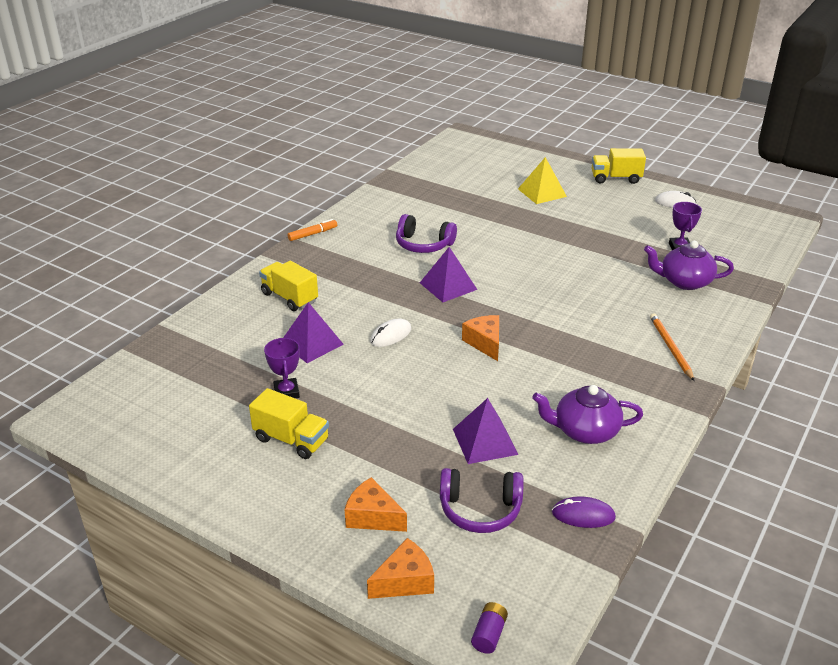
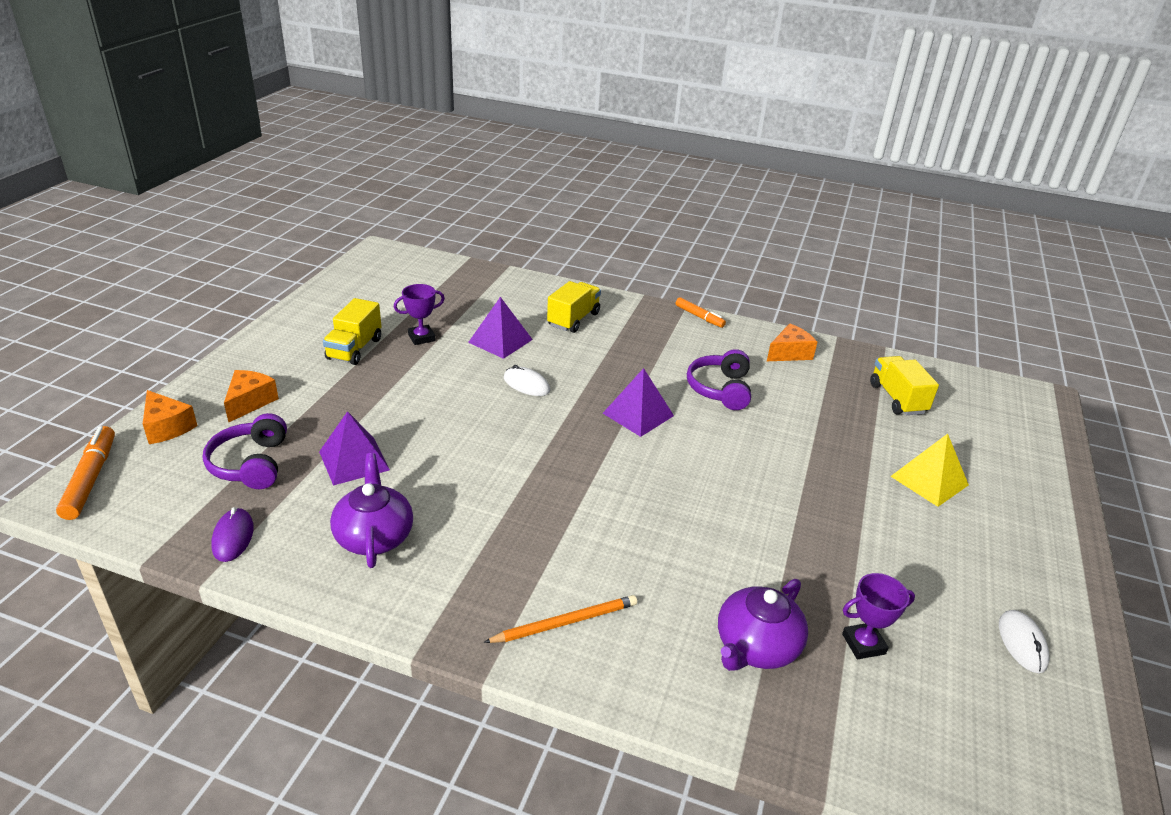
camera: 75 degrees right, 0 degrees up
orange cheese [462,315,499,361] -> orange cheese moved to [767,324,817,361]
purple battery [471,602,508,654] -> orange marker [56,426,115,520]
yellow truck [591,148,646,184] -> yellow truck moved to [870,356,939,415]
purple teapot [644,241,734,290] -> purple teapot turned 135 degrees counterclockwise [718,579,808,671]

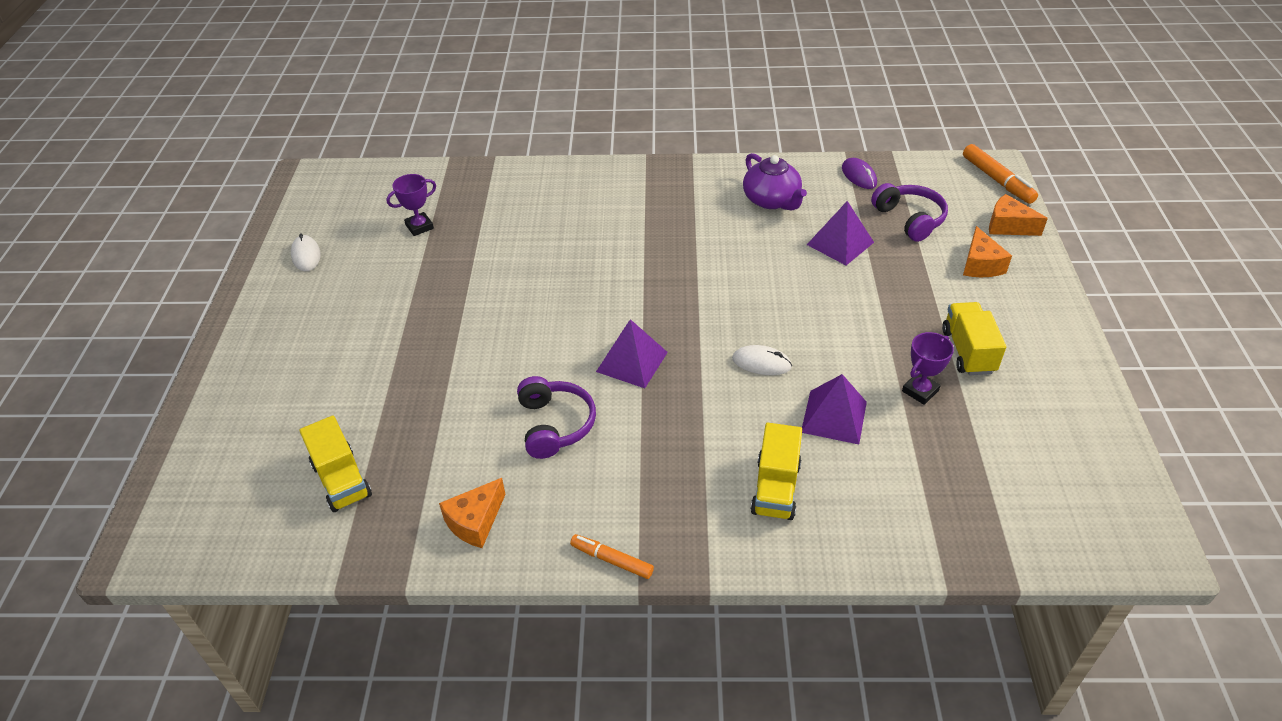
camera: 165 degrees right, 10 degrees up
orange pencil [484,595,637,643] -> none
purple teapot [718,579,808,671] -> none
yellow pyramid [890,434,969,507] -> none

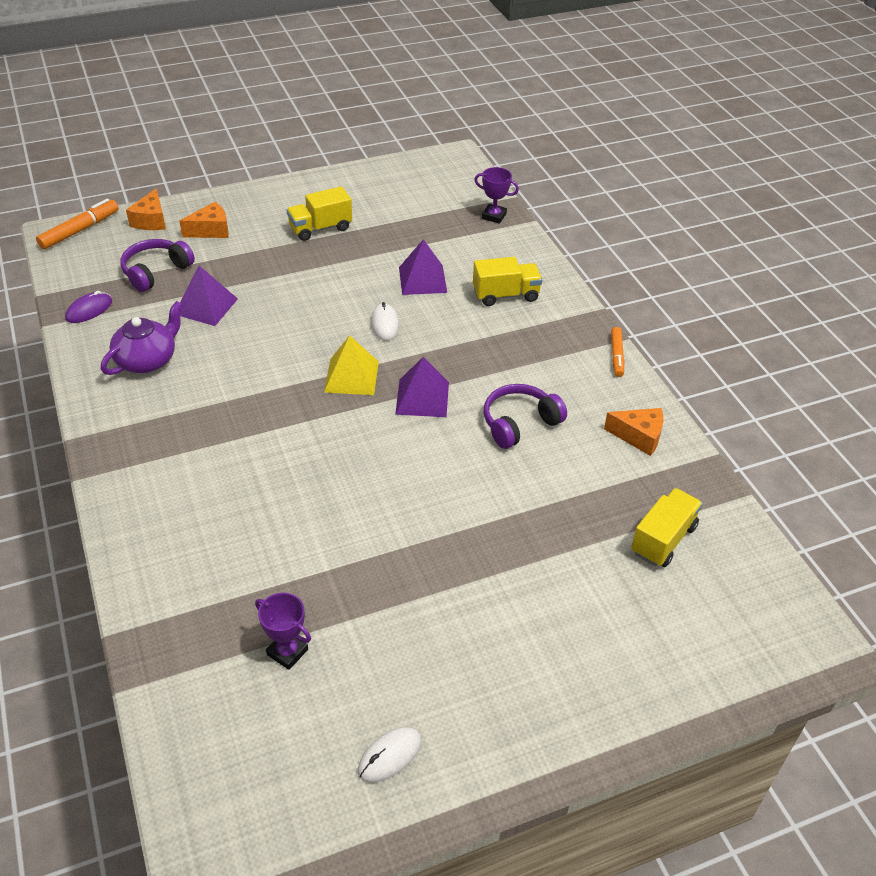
camera: 115 degrees left, 0 degrees up
purple trophy [902,332,954,405] -> purple trophy moved to [474,167,519,224]
none -> yellow pyramid [324,335,379,395]

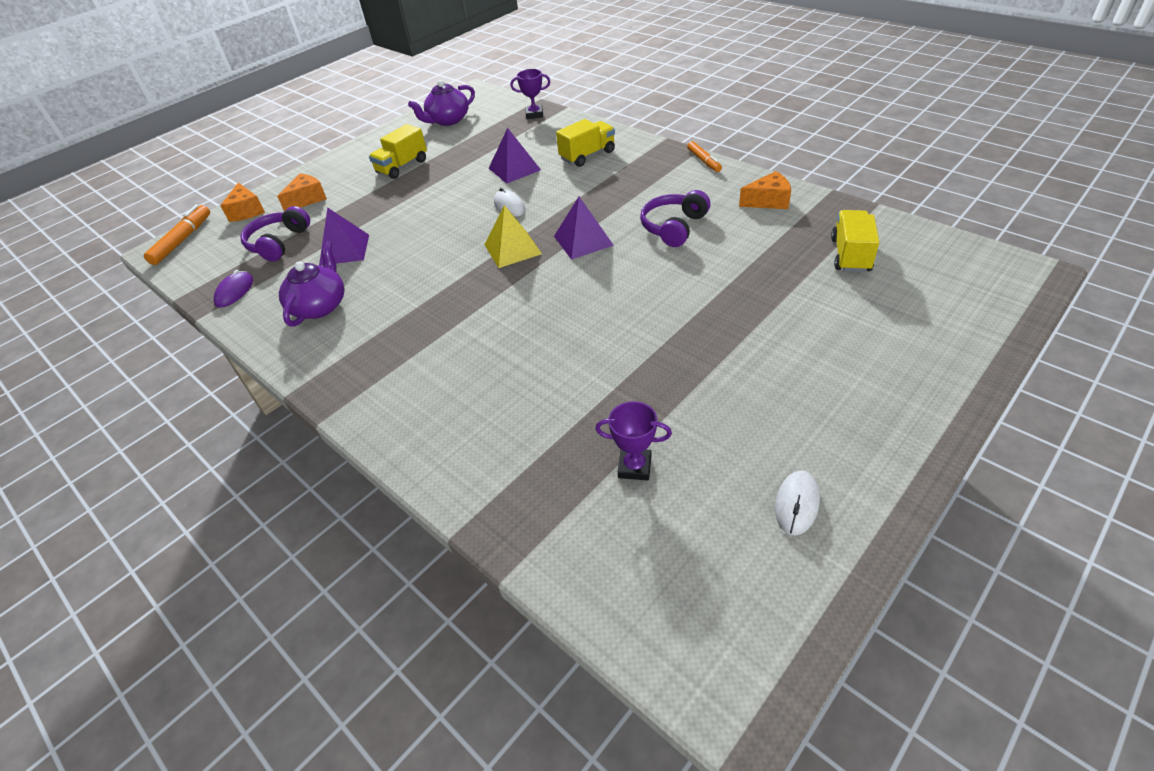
camera: 20 degrees left, 0 degrees up
none -> purple teapot [408,80,475,126]

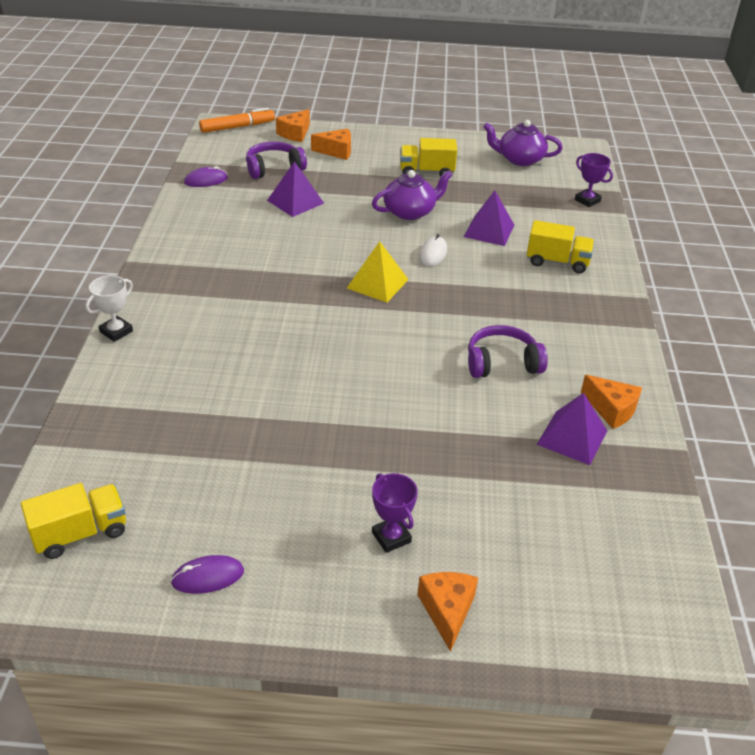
camera: 45 degrees right, 5 degrees down
purple teapot [279,241,344,327] -> purple teapot moved to [372,170,453,220]
purple pyramid [554,197,614,260] -> purple pyramid moved to [537,393,607,465]
purple trophy [595,401,672,480] -> purple trophy moved to [372,473,418,553]
orange marker [687,141,722,172] -> none
white mouse [775,471,820,535] -> purple mouse [171,555,244,594]
yellow truck [831,210,880,272] -> yellow truck moved to [21,483,126,559]
none -> white trophy [85,275,133,342]
none -> orange cheese [417,572,478,652]

